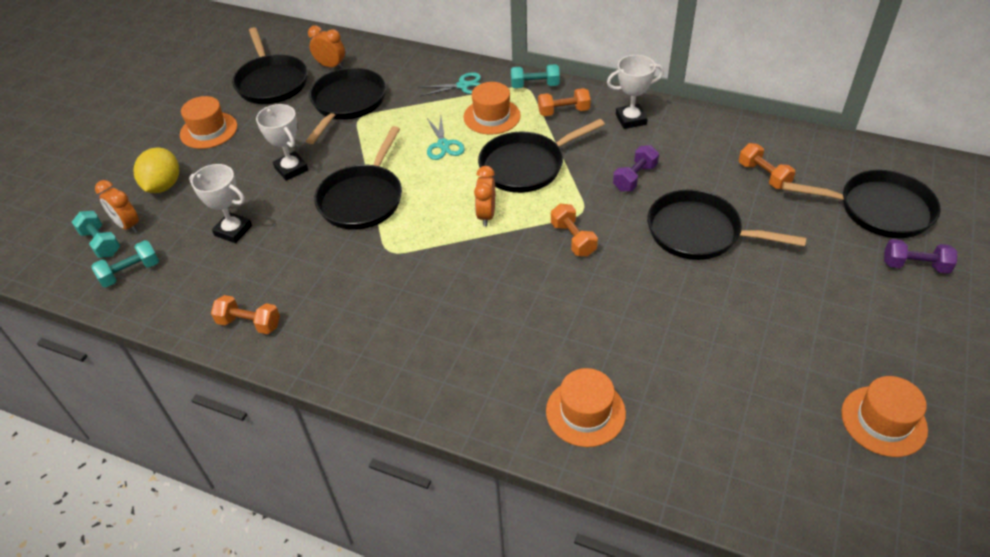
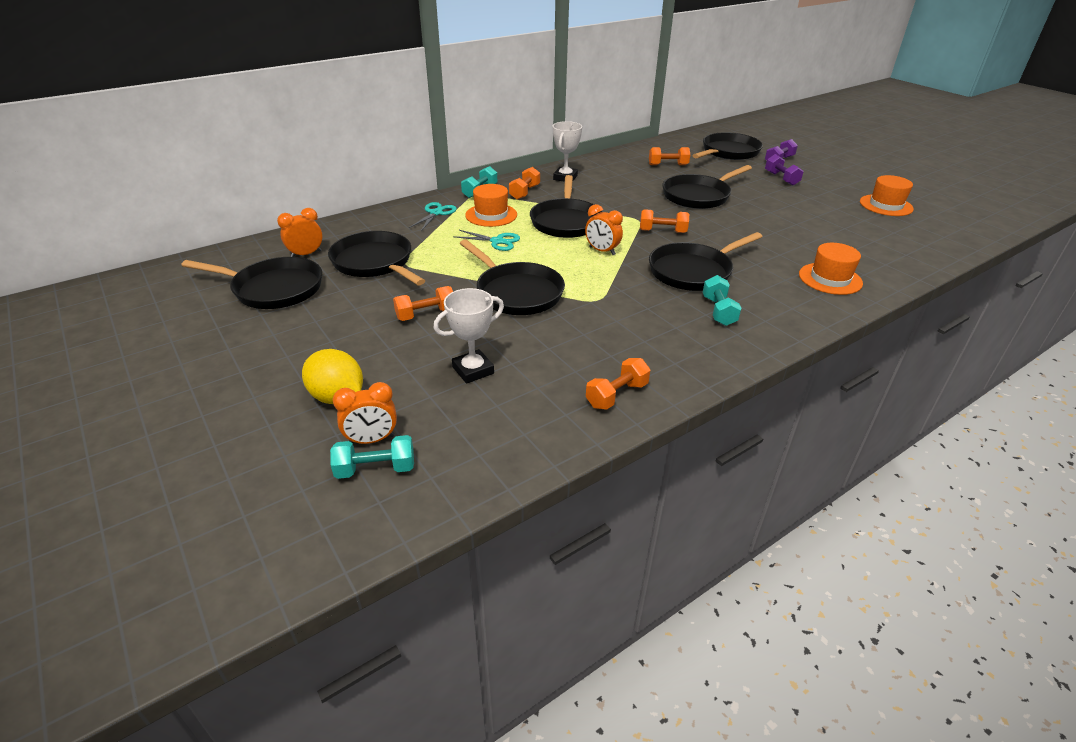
camera: 60 degrees left, 10 degrees down
turquoise dumbbell [91,240,159,287] -> turquoise dumbbell moved to [703,275,742,326]
orange hat [180,96,237,149] -> none
white trophy [256,104,308,181] -> orange dumbbell [393,286,453,321]
purple dumbbell [613,145,659,192] -> purple dumbbell moved to [765,154,803,186]
none -> black pan [649,232,762,291]

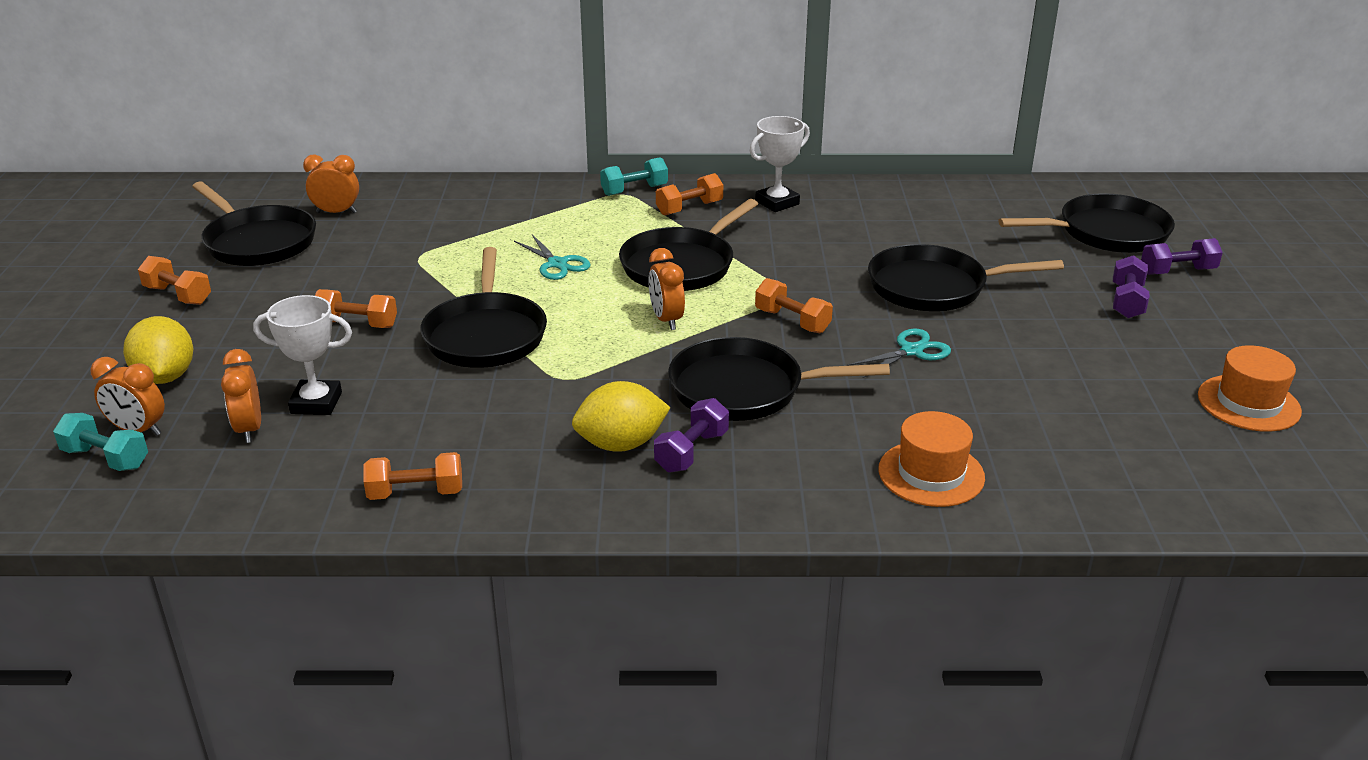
camera: 35 degrees right, 5 degrees down
black pan [328,231,425,285] -> none
turquoise scissors [409,202,457,231] -> turquoise scissors moved to [847,329,951,379]
orange hat [465,184,517,227] -> none
orange dumbbell [649,147,690,165] -> orange dumbbell moved to [138,256,211,305]
turquoise dumbbell [703,275,742,326] -> purple dumbbell [654,398,729,473]
none -> orange clock [221,349,261,443]
none -> yellow lemon [572,381,671,452]

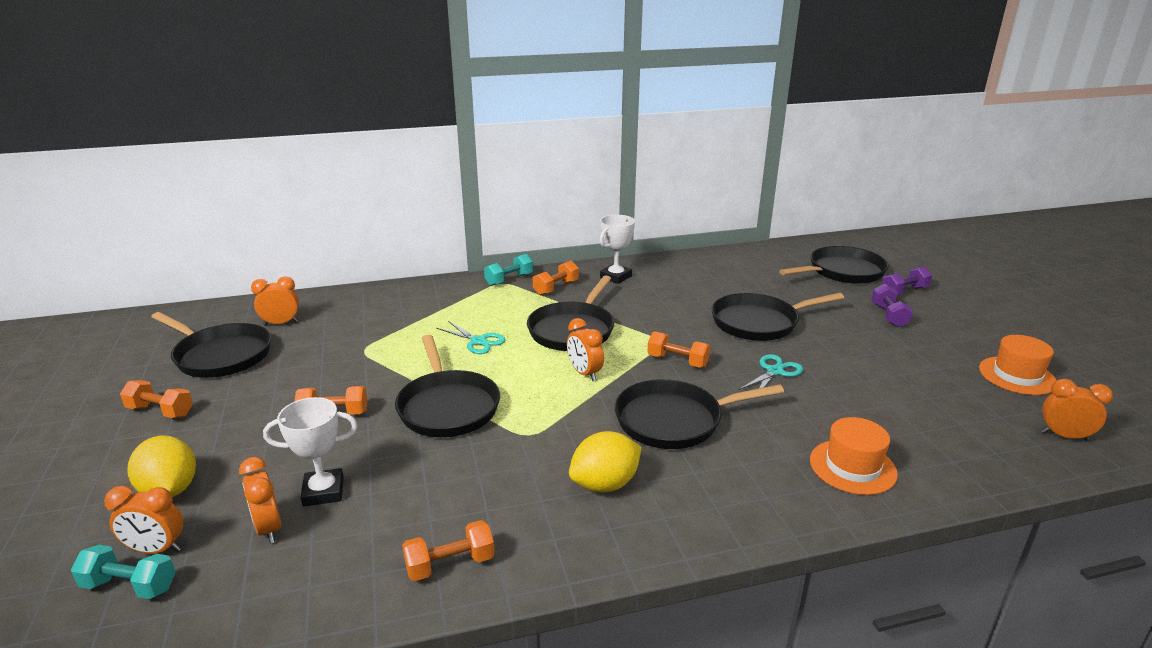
camera: 15 degrees left, 5 degrees down
purple dumbbell [654,398,729,473] -> none
none -> orange clock [1041,379,1113,441]

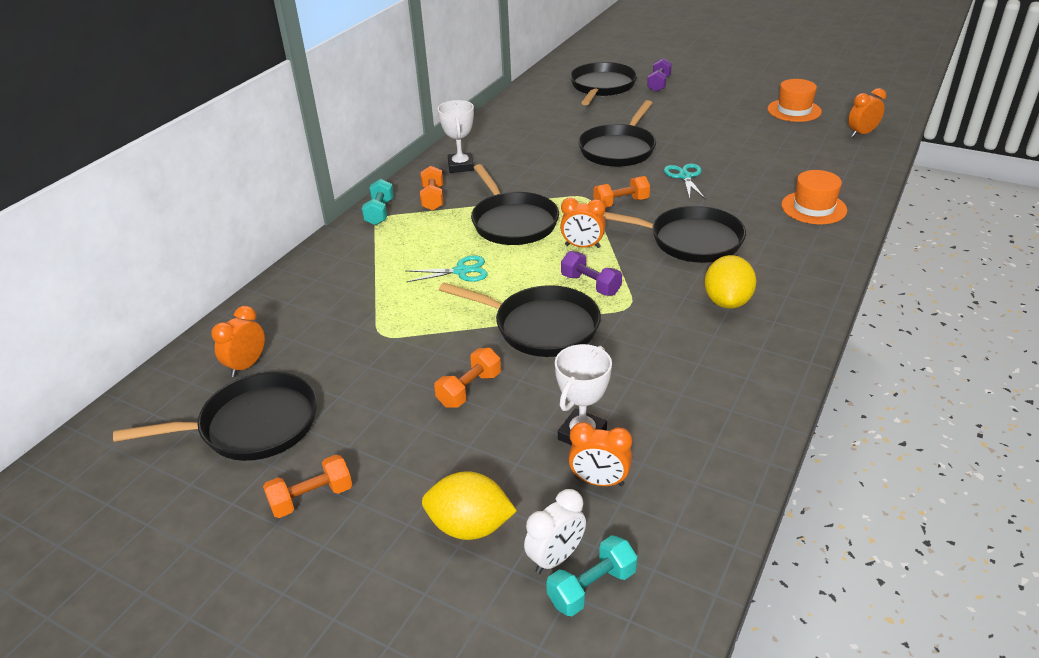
camera: 45 degrees left, 10 degrees up
orange clock [104,486,183,554] -> white clock [524,489,586,574]
orange dumbbell [402,520,495,581] -> none
black pan [615,379,784,449] -> black pan turned 105 degrees counterclockwise [603,206,746,263]
purple dumbbell [871,284,913,327] -> purple dumbbell moved to [561,251,622,296]

